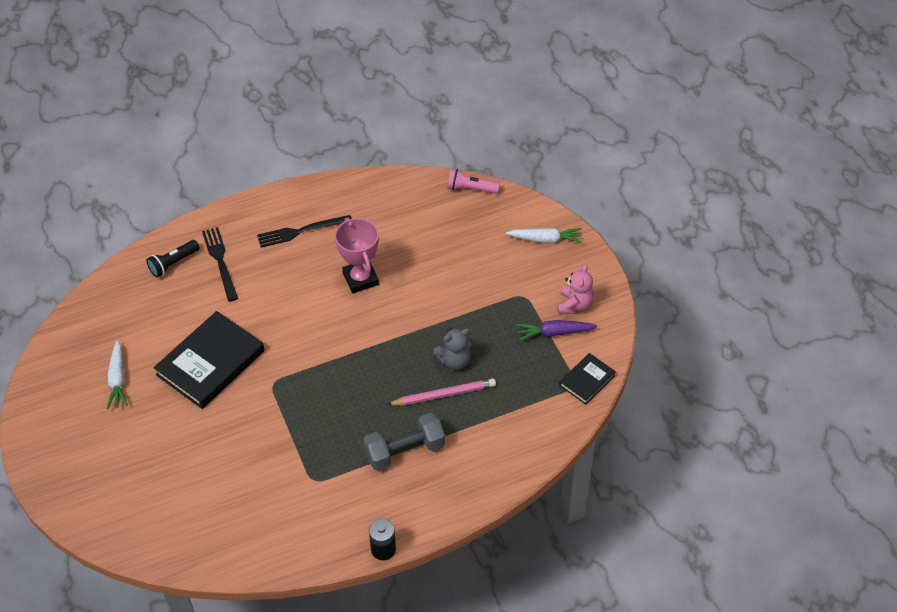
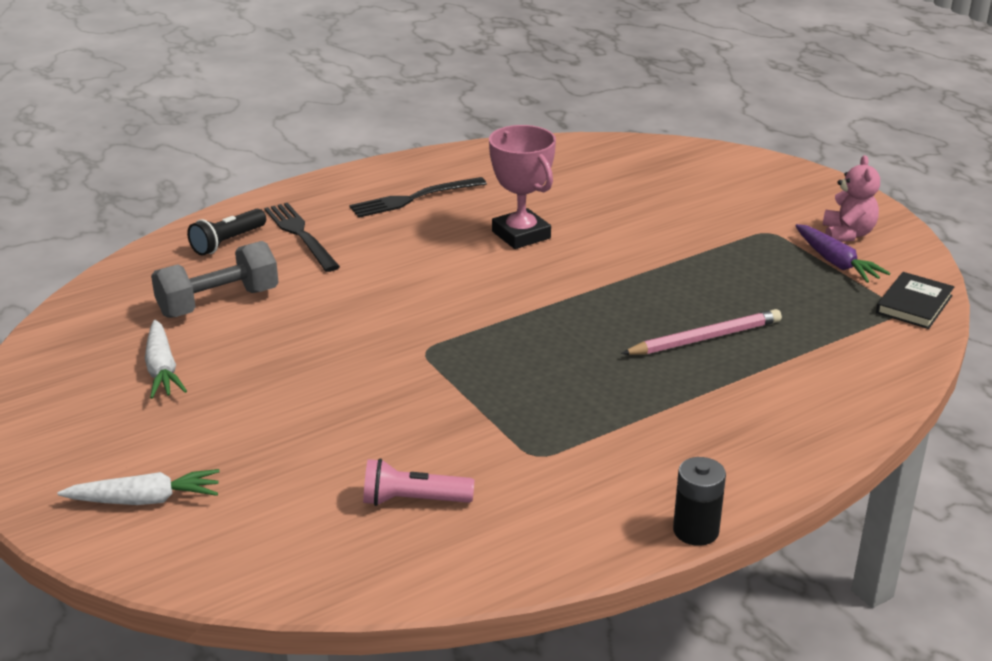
camera: 10 degrees left, 20 degrees down
black book [154,311,264,409] -> none
grey dumbbell [363,412,445,471] -> grey dumbbell moved to [151,241,279,318]
grey teddy bear [433,328,472,370] -> none
pink flashlight [448,169,500,194] -> pink flashlight moved to [363,458,474,506]
white carrot [506,228,582,243] -> white carrot moved to [58,469,220,505]
purple carrot [517,320,597,341] -> purple carrot turned 105 degrees counterclockwise [796,224,891,283]

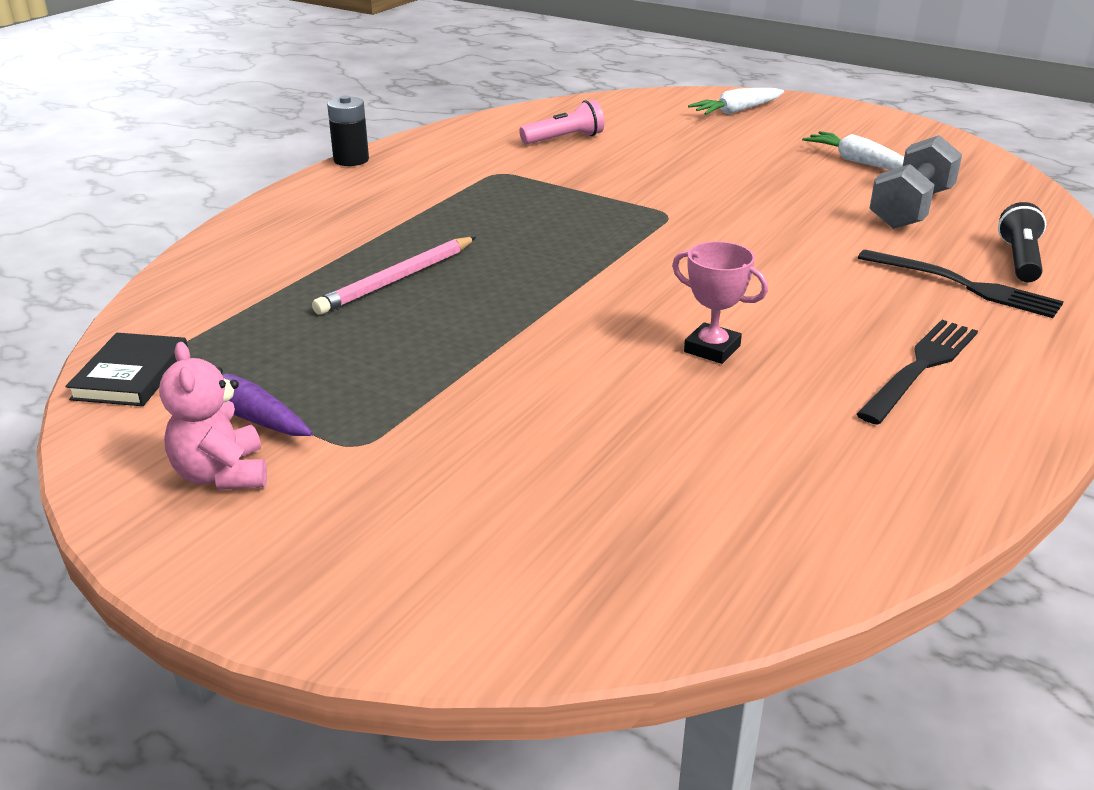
camera: 155 degrees right, 0 degrees up
pink trophy [489,125,556,249] -> pink trophy [672,241,768,364], size x0.66

